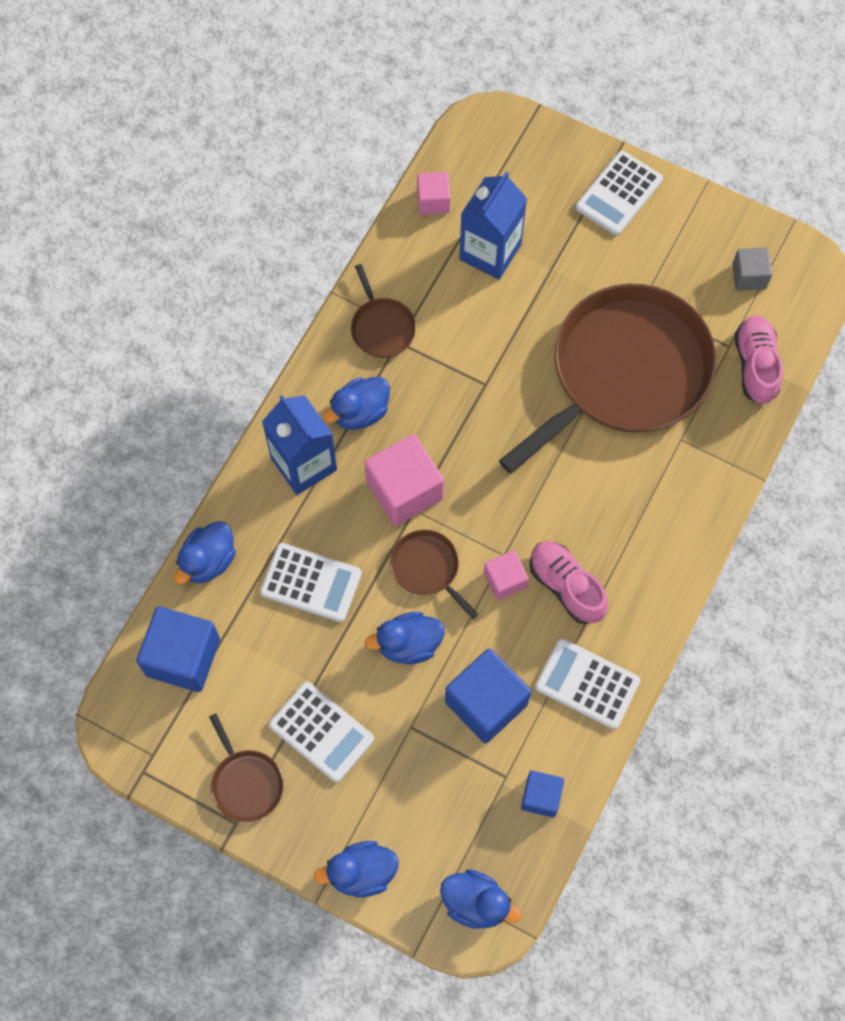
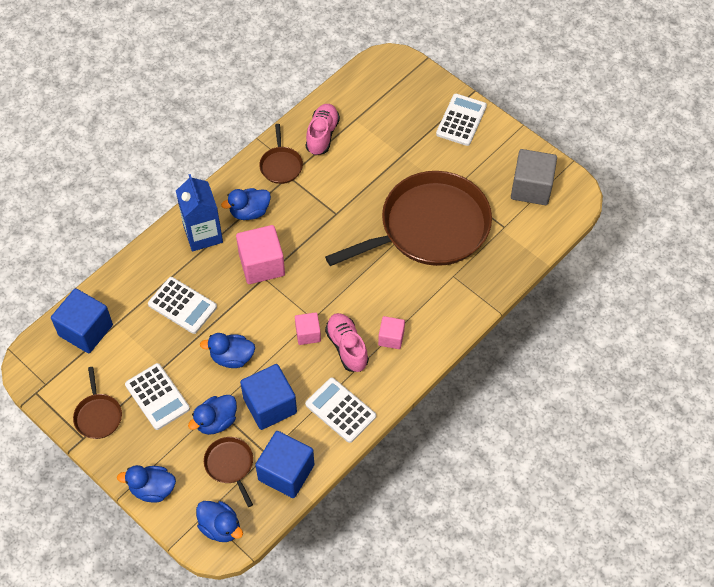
camera: 15 degrees right, 10 degrees down
blue duck [175,521,236,584] -> blue duck moved to [188,395,237,435]
brown pan [390,530,478,619] -> brown pan moved to [204,437,253,507]
pink cube [417,172,450,215] -> pink cube moved to [378,316,405,349]
blue carton [459,171,527,280] -> none
blue cube [521,771,564,817] -> blue cube [255,431,314,498], size x1.77
white calculator [576,151,663,235] -> white calculator turned 150 degrees clockwise [436,94,487,146]
grey cube [732,248,772,291] -> grey cube [511,149,557,205], size x1.77
pink shoe [734,315,783,404] -> pink shoe moved to [306,104,340,155]

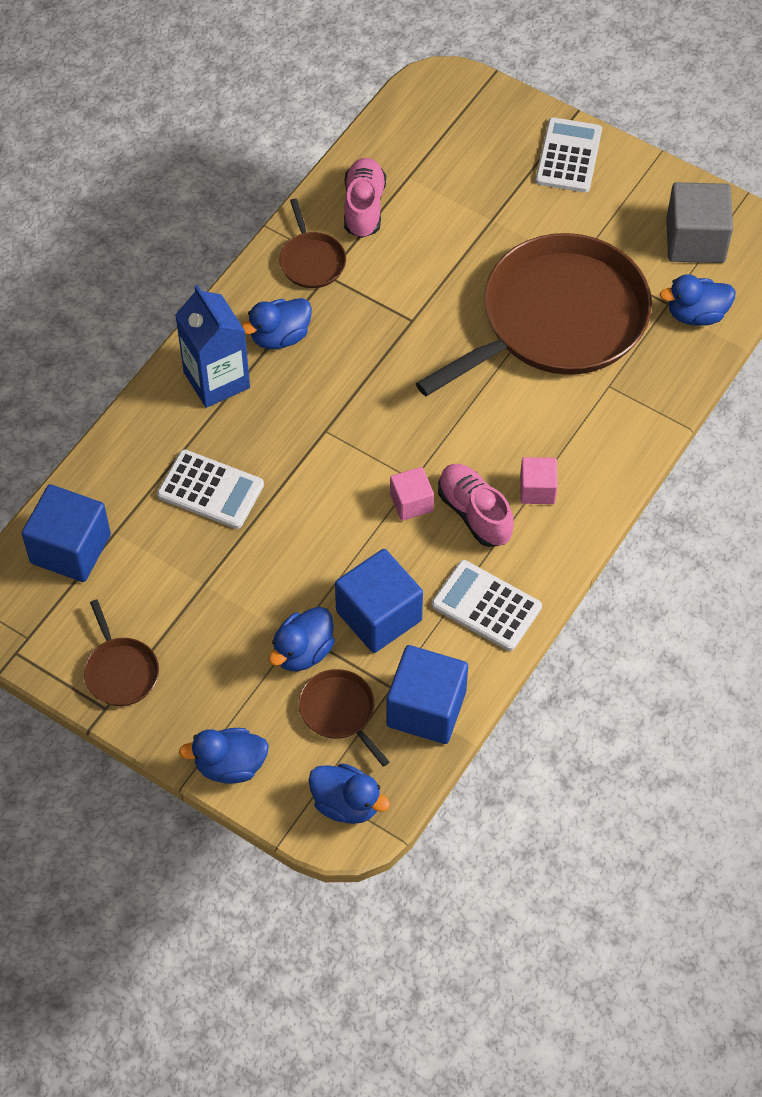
camera: 10 degrees left, 0 degrees up
white calculator [125,363,190,430] -> none
blue duck [200,333,255,368] -> blue duck moved to [660,274,736,326]
pink cube [236,225,285,284] -> none

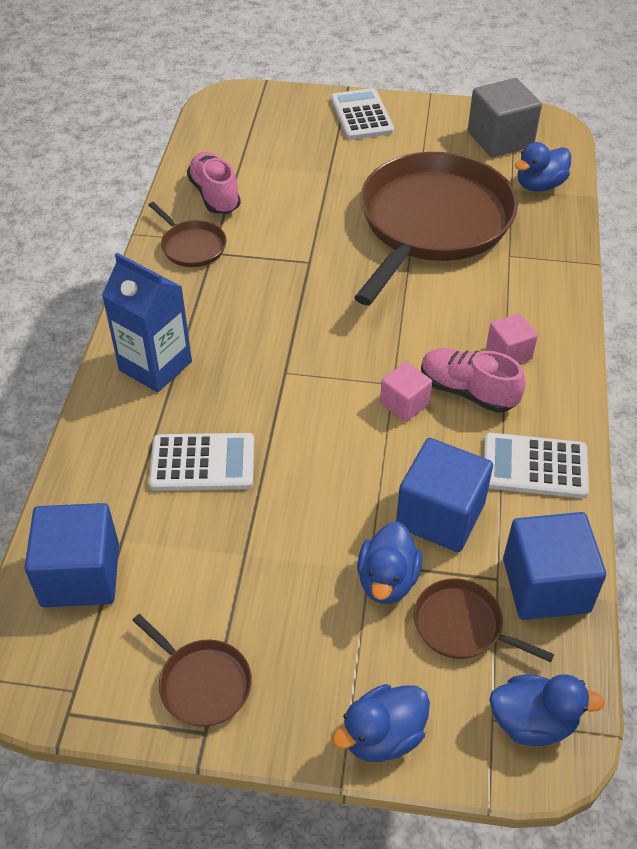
camera: 25 degrees left, 10 degrees down
blue duck [242,298,312,349] -> none

